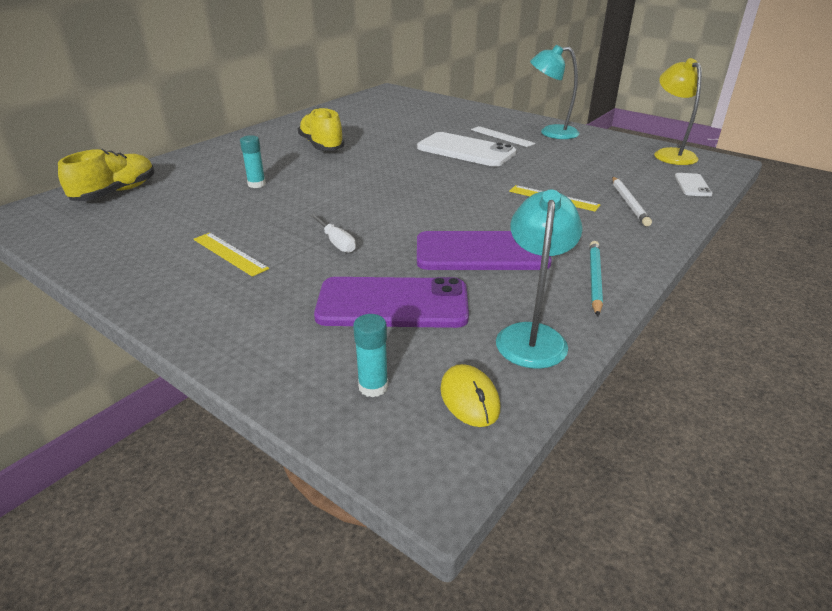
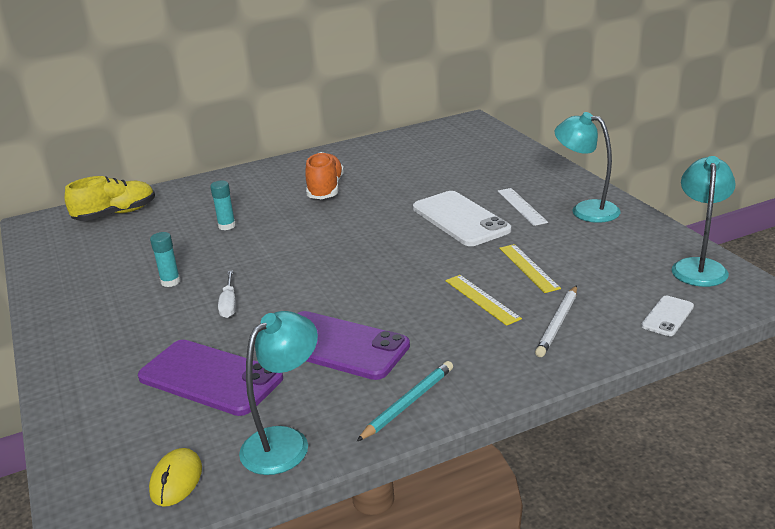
camera: 30 degrees right, 5 degrees down
yellow ruler [194,233,269,277] -> yellow ruler moved to [499,244,561,293]
yellow shoe [298,108,345,151] -> orange shoe [305,152,344,199]
turquoise glue stick [353,314,388,397] -> turquoise glue stick moved to [150,232,180,287]
yellow lamp [654,58,702,165] -> turquoise lamp [672,156,736,287]

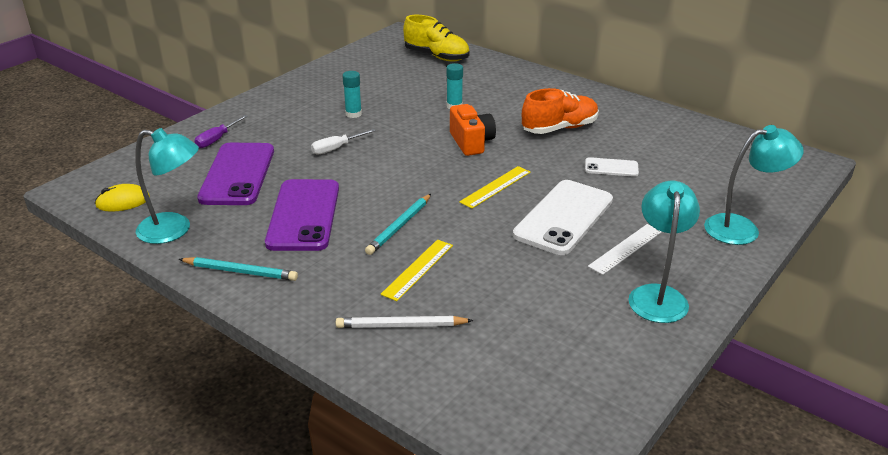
camera: 60 degrees right, 5 degrees up
yellow ruler [499,244,561,293] -> yellow ruler moved to [459,166,531,209]
white phone [641,296,694,336] -> white phone moved to [585,157,639,177]
turquoise lamp [672,156,736,287] -> turquoise lamp moved to [704,125,804,245]
none -> purple screwdriver [195,115,248,148]
none -> turquoise pencil [365,194,431,255]
none -> orange camera [450,104,496,156]

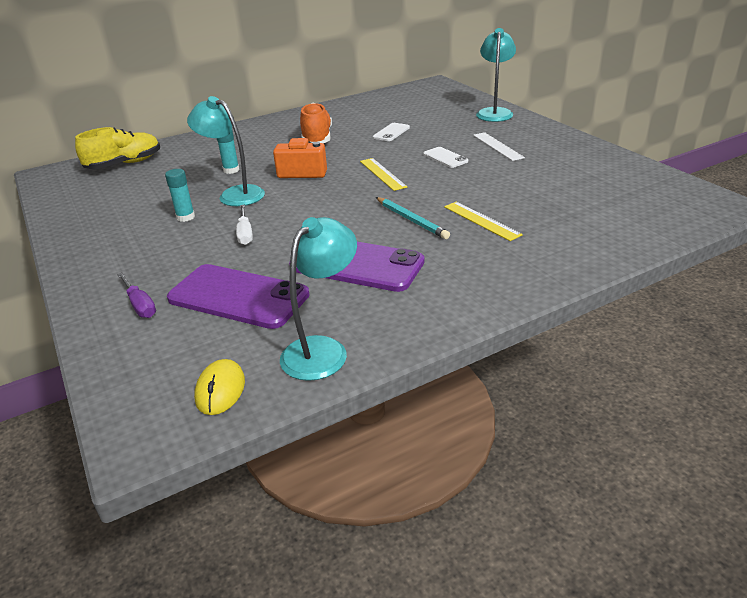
camera: 65 degrees left, 0 degrees up
turquoise pencil [179,257,298,281] -> none
white pencil [336,316,474,328] -> none
white phone [513,180,613,255] -> white phone [423,147,468,168], size x0.48
turquoise lamp [629,181,700,323] -> turquoise lamp moved to [187,96,265,206]

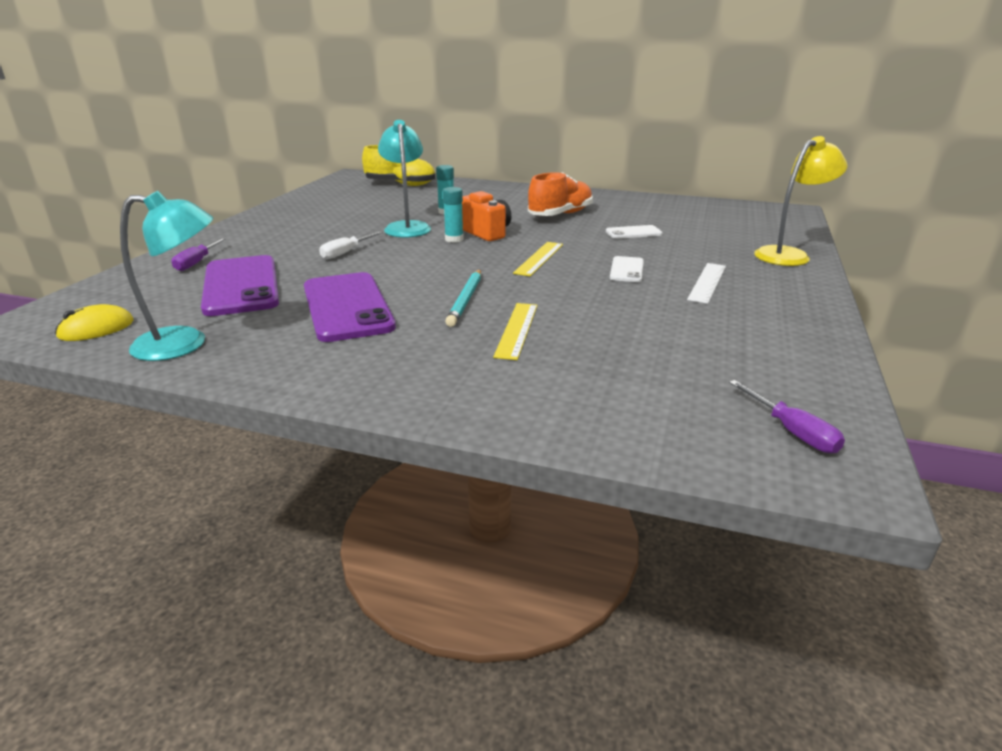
camera: 45 degrees right, 5 degrees down
turquoise glue stick [165,169,195,222] -> turquoise glue stick moved to [443,187,464,243]
turquoise lamp [476,28,516,122] -> yellow lamp [754,136,847,266]
none -> purple screwdriver [729,380,845,453]

